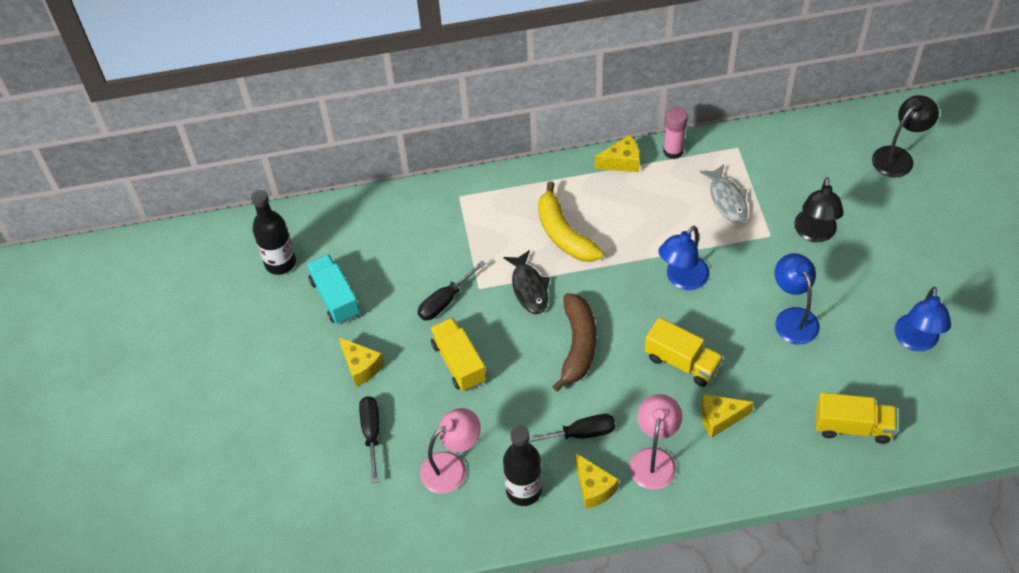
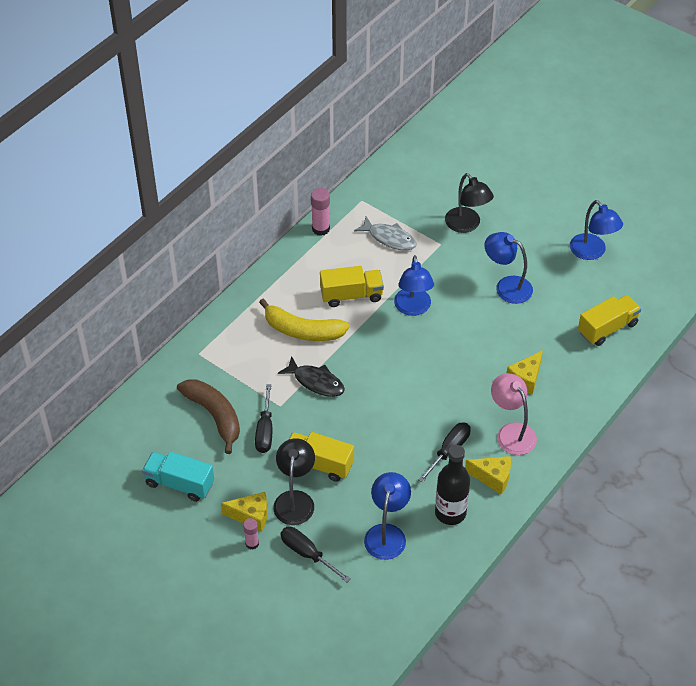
camera: 45 degrees left, 5 degrees down
black bottle [251,190,296,275] -> none
pink lamp [420,408,481,494] -> blue lamp [364,472,411,560]
brown banana [552,293,596,392] -> brown banana moved to [177,380,240,454]
yellow cheese [595,135,640,172] -> none
yellow truck [645,317,723,387] -> yellow truck moved to [320,266,384,307]
black lamp [872,95,939,178] -> black lamp moved to [273,438,315,525]
none -> pink glue stick [243,518,259,550]

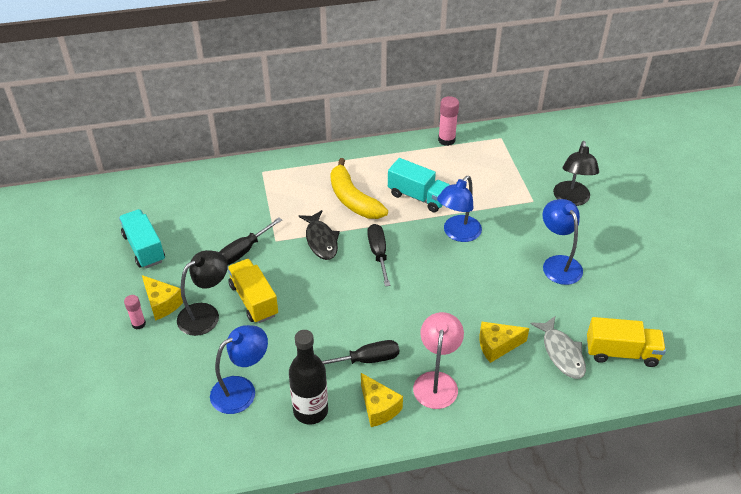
camera: 40 degrees right, 5 degrees down
brown banana [177,380,240,454] -> none
black screwdriver [280,527,351,582] -> black screwdriver moved to [367,224,390,286]
yellow truck [320,266,384,307] -> turquoise truck [388,158,450,212]
grey fish [354,217,417,251] -> grey fish moved to [530,316,586,379]
blue lamp [570,200,623,260] -> none

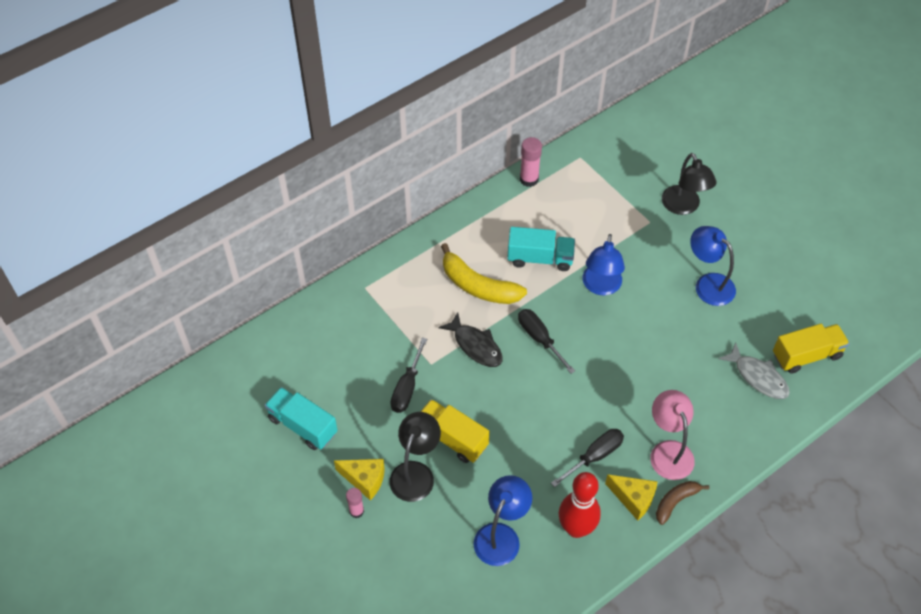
camera: 25 degrees left, 10 degrees up
black bottle [289,330,328,425] -> red bowling pin [559,472,601,538]
yellow cheese [479,322,529,363] -> none
none -> brown banana [656,481,709,525]

